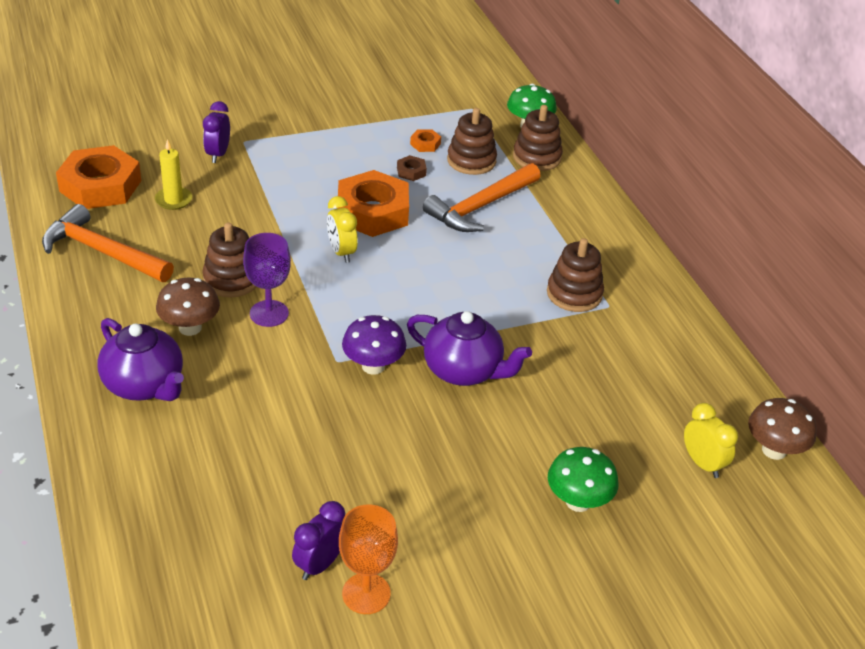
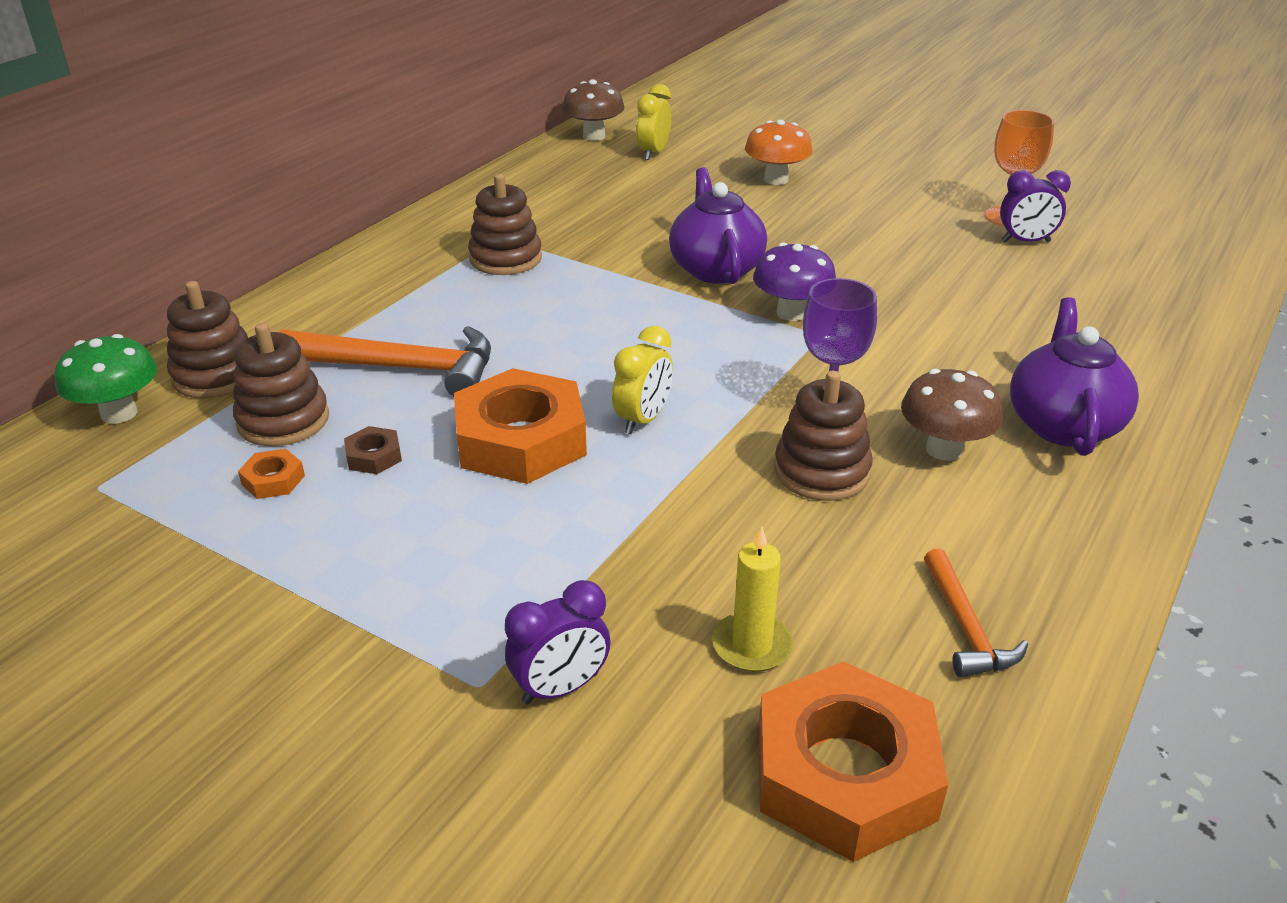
camera: 125 degrees left, 5 degrees down
orange hammer [42,204,174,282] -> orange hammer [924,548,1028,677], size x0.56
green mushroom [548,447,618,512] -> orange mushroom [745,119,812,185]

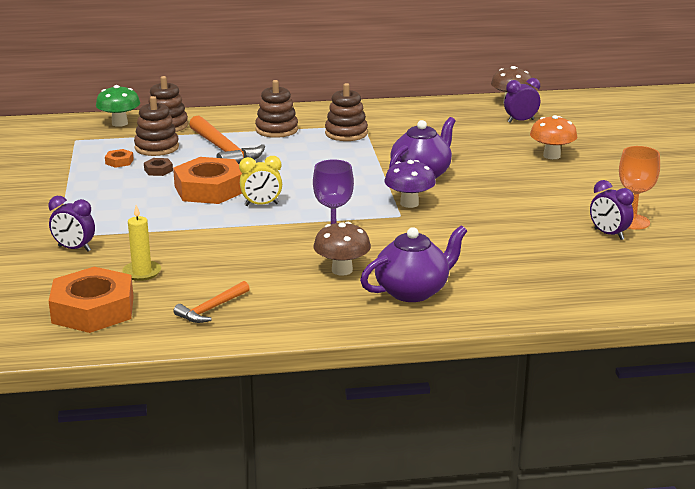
camera: 50 degrees right, 10 degrees down
yellow clock [636,84,671,160] -> purple clock [504,78,540,123]
brown stacking toy [774,371,873,501] -> brown stacking toy moved to [255,80,298,138]

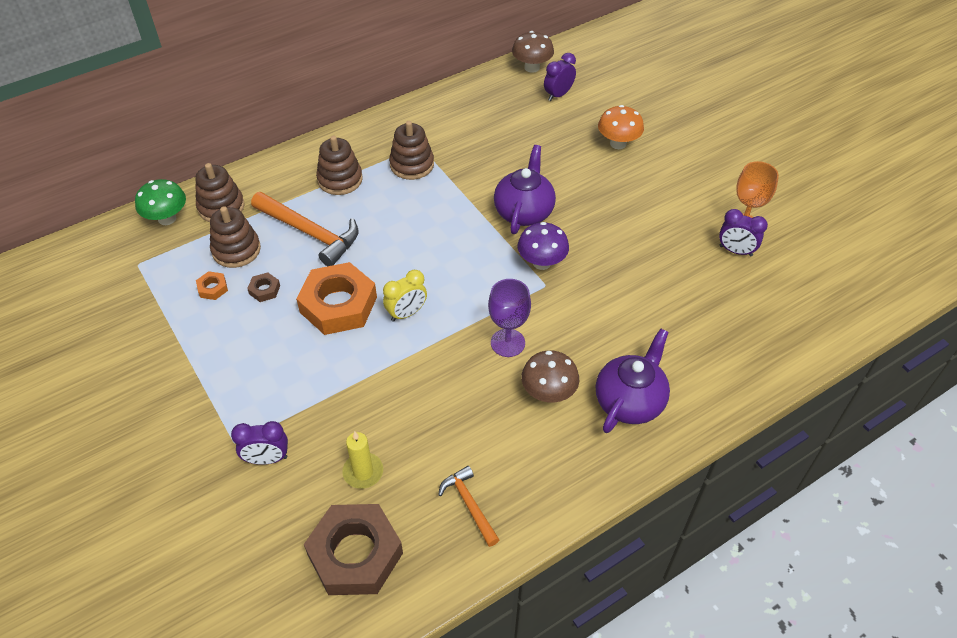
camera: 25 degrees left, 25 degrees up
orange nut [49,267,134,333] -> brown nut [304,504,403,595]
orange hammer [174,281,250,323] -> orange hammer turned 135 degrees clockwise [438,466,500,547]

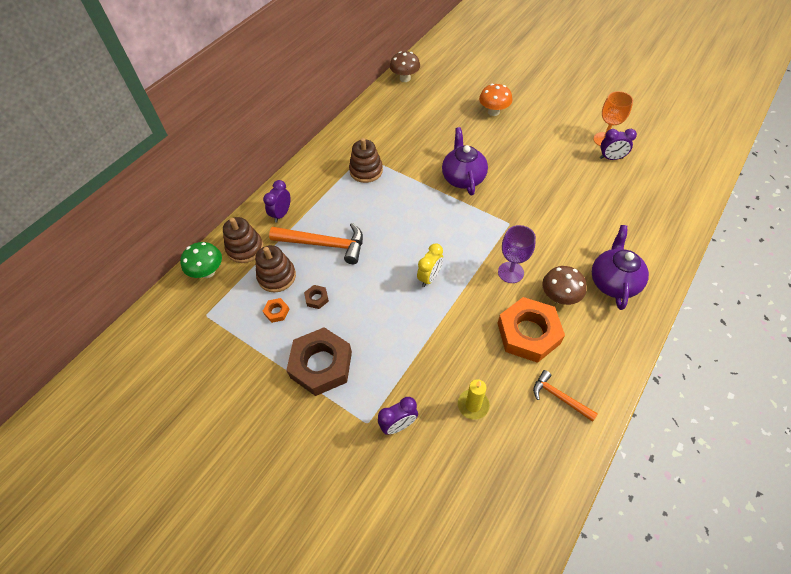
camera: 20 degrees left, 5 degrees up
orange nut [296,262,377,335] -> orange nut moved to [497,297,565,363]
brown nut [304,504,403,595] -> brown nut moved to [286,327,352,396]
brown stacking toy [316,136,363,195] -> none
purple mushroom [518,222,569,270] -> none
purple clock [544,53,576,101] -> purple clock moved to [263,180,290,223]

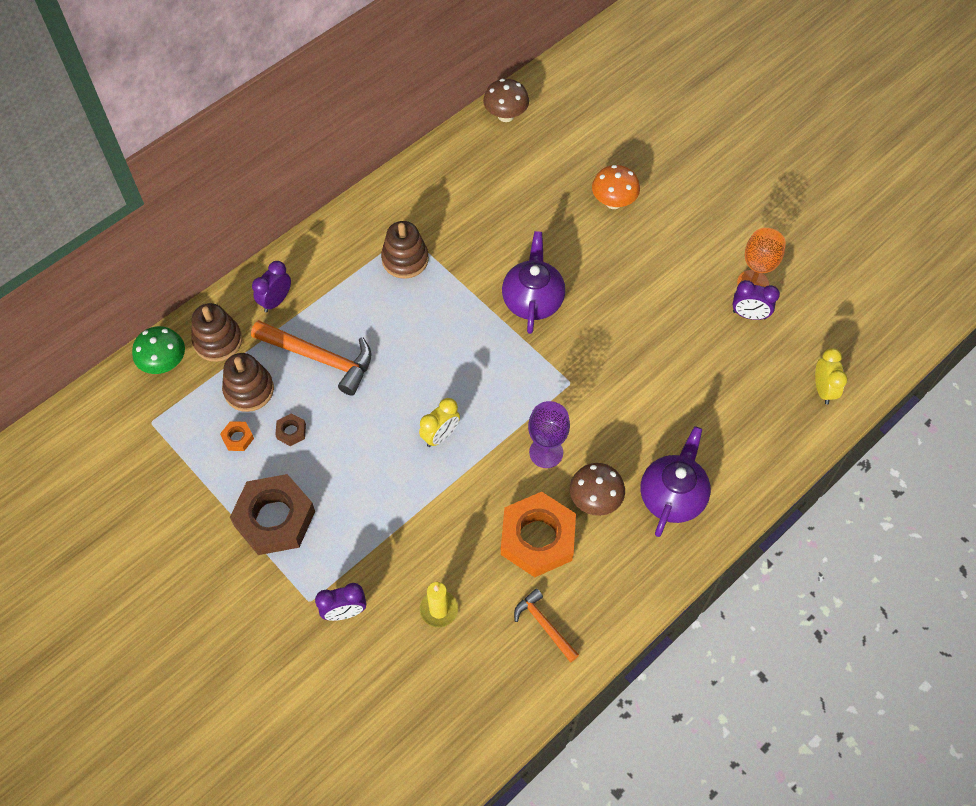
camera: 10 degrees right, 5 degrees up
none -> yellow clock [815,348,848,404]

